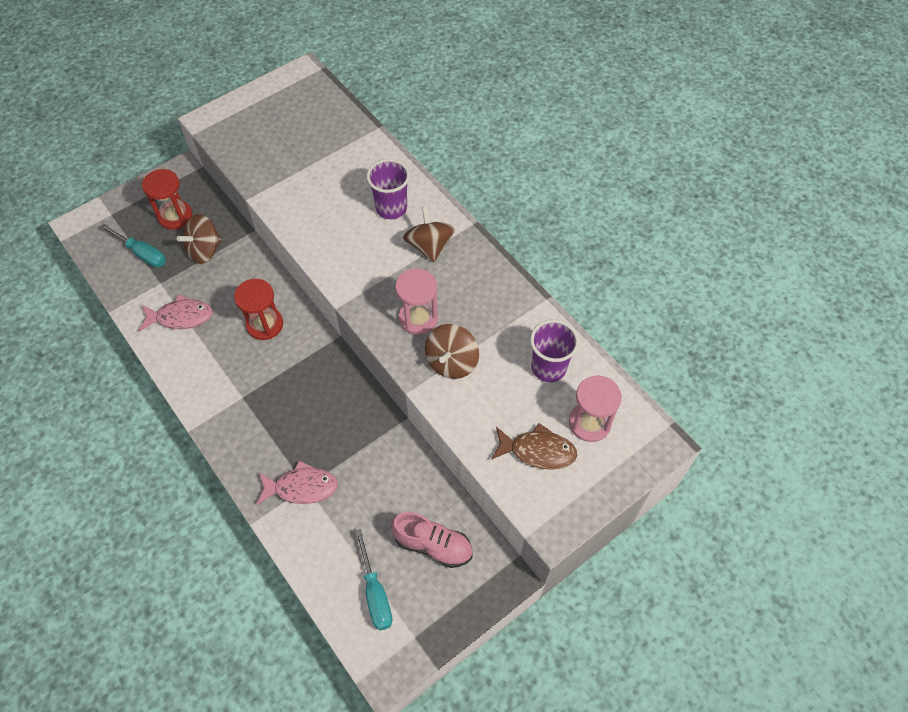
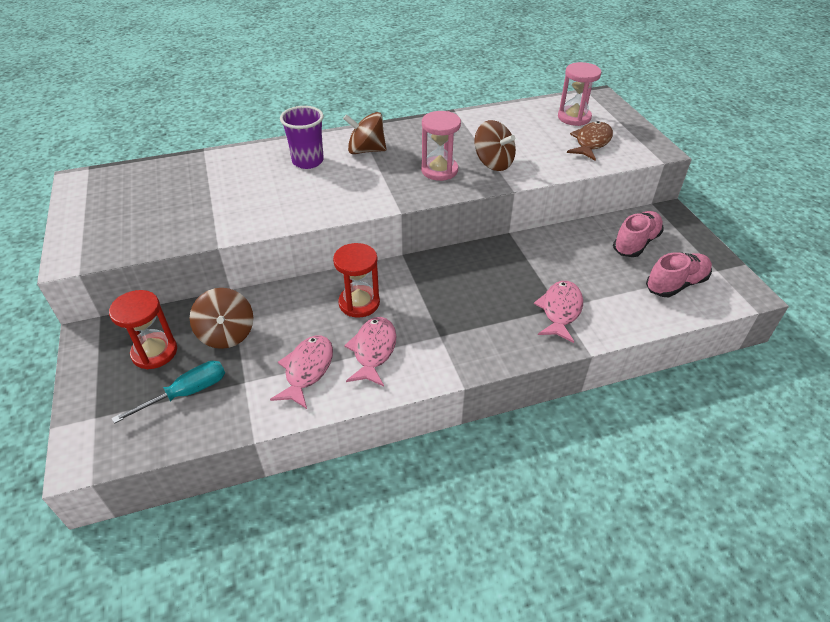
camera: 70 degrees left, 15 degrees down
turquoise screwdriver [355,529,392,631] -> pink shoe [646,252,712,297]
purple cup [530,319,579,382] -> none
none -> pink fish [344,317,396,386]

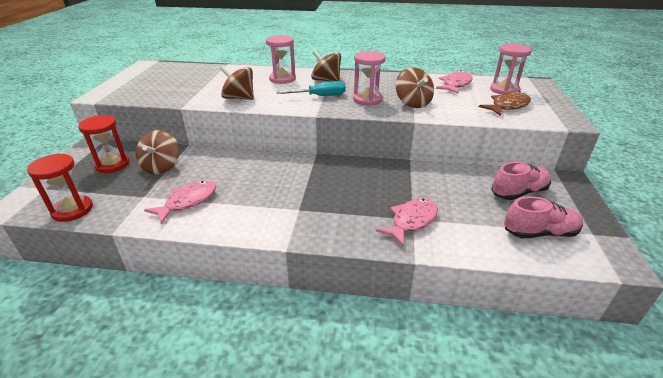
camera: 25 degrees right, 10 degrees down
turquoise screwdriver [112,361,225,424] -> turquoise screwdriver moved to [277,81,346,96]
purple cup [280,106,324,169] -> pink hourglass [266,35,296,84]
red hourglass [333,243,380,318] -> red hourglass moved to [27,154,93,222]
pink fish [344,317,396,386] -> pink fish moved to [436,70,473,94]
none -> brown spinning top [220,66,254,100]

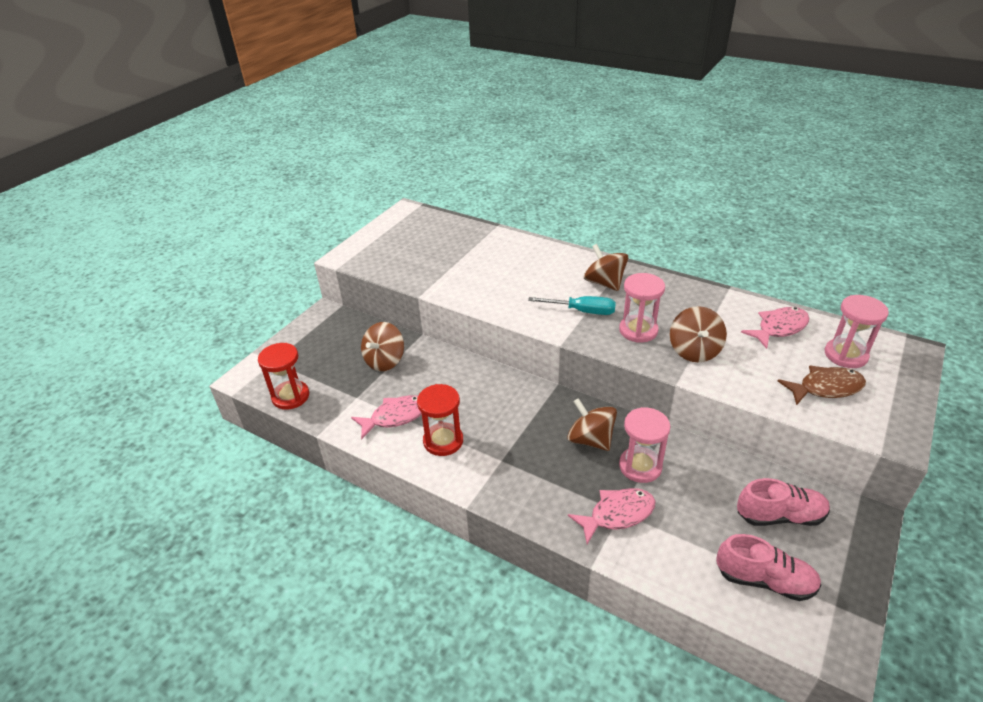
camera: 25 degrees right, 5 degrees up
red hourglass [78,115,129,173] -> red hourglass moved to [417,384,463,456]
brown spinning top [220,66,254,100] -> brown spinning top moved to [567,398,617,451]
pink hourglass [266,35,296,84] -> pink hourglass moved to [619,407,670,483]

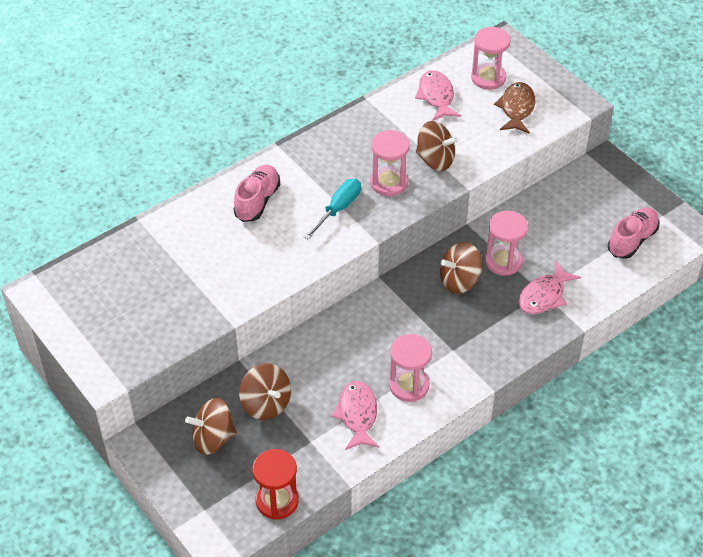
camera: 70 degrees left, 10 degrees up
red hourglass [417,384,463,456] -> pink hourglass [389,334,432,402]
pink fish [568,488,656,544] -> pink fish turned 135 degrees counterclockwise [518,261,581,314]
brown spinning top [584,244,628,291] -> brown spinning top moved to [185,398,237,455]
pink shoe [737,478,830,526] -> pink shoe moved to [234,165,280,222]

